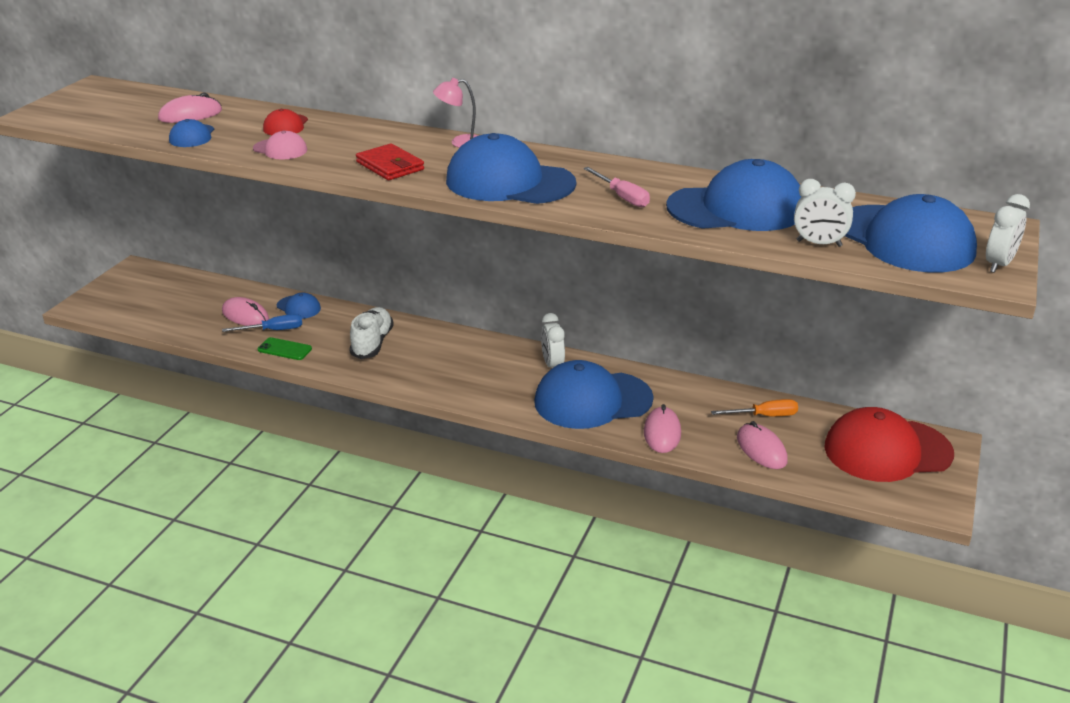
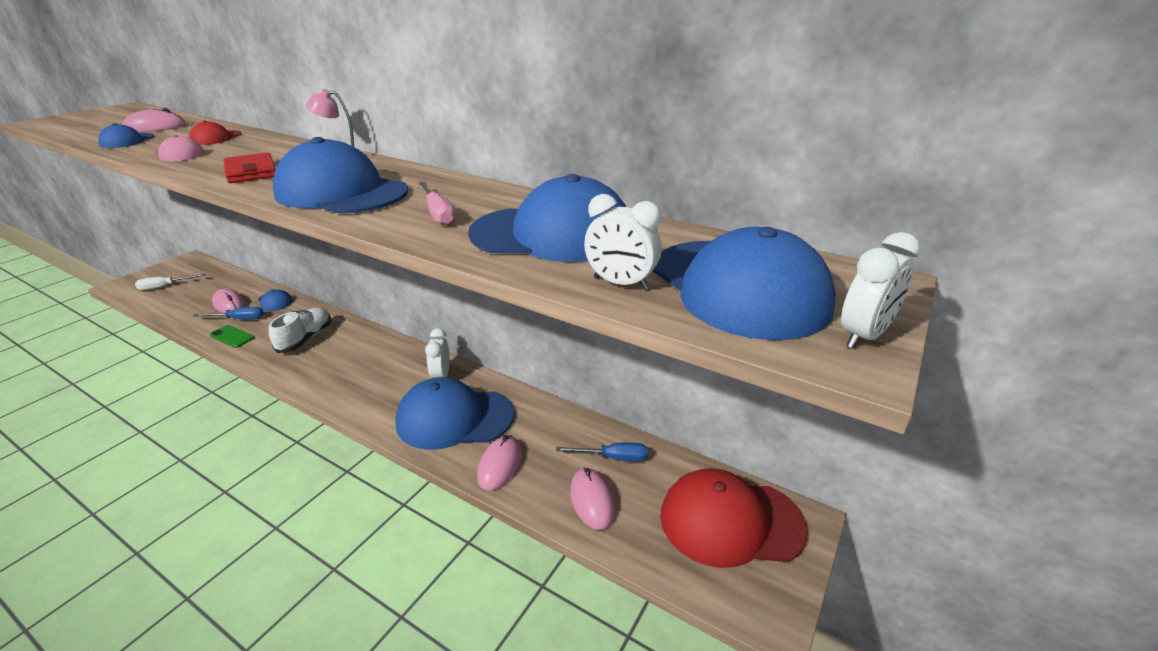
camera: 10 degrees right, 0 degrees up
orange screwdriver [711,399,798,416] -> blue screwdriver [556,443,648,461]
none -> white screwdriver [135,274,206,290]

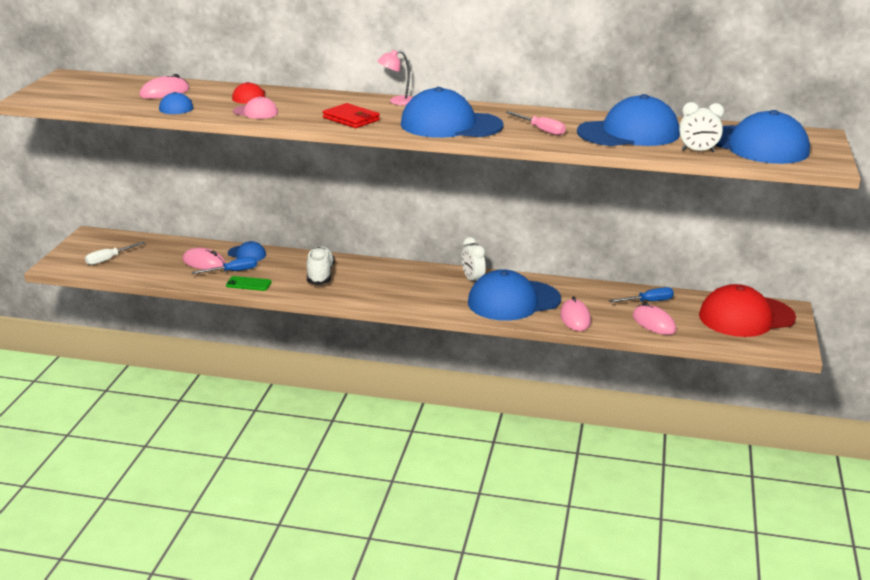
camera: 20 degrees left, 5 degrees down
white clock [841,232,920,349] -> none

